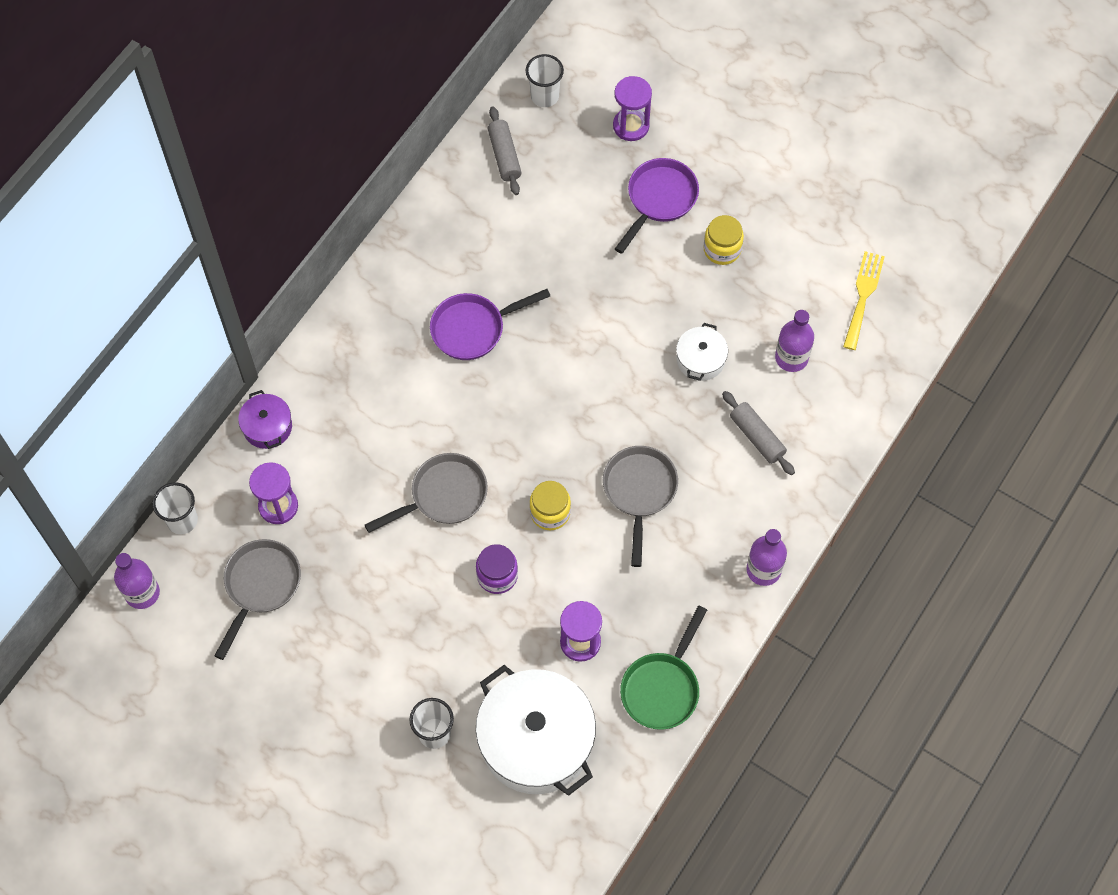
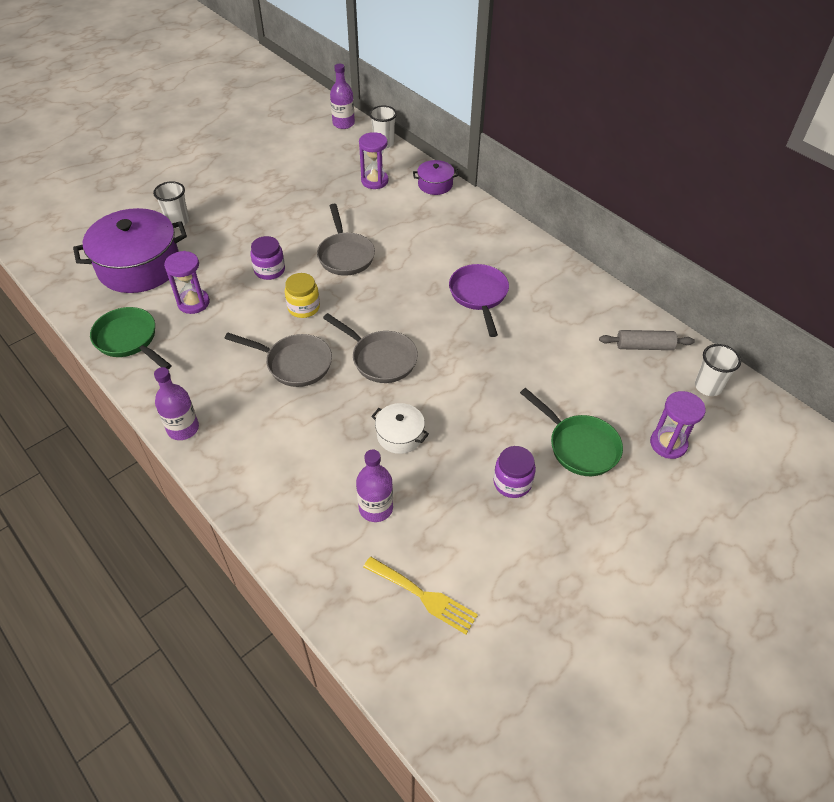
camera: 105 degrees right, 15 degrees down
grey pan [214,539,301,660] -> grey pan moved to [323,313,418,383]
white pot [476,665,596,796] -> purple pot [73,208,187,293]
purple pan [615,158,699,254] -> green pan [520,388,623,476]
yellow jar [703,215,744,265] -> purple jar [493,446,536,498]
grey rolling pin [722,391,795,475] -> none

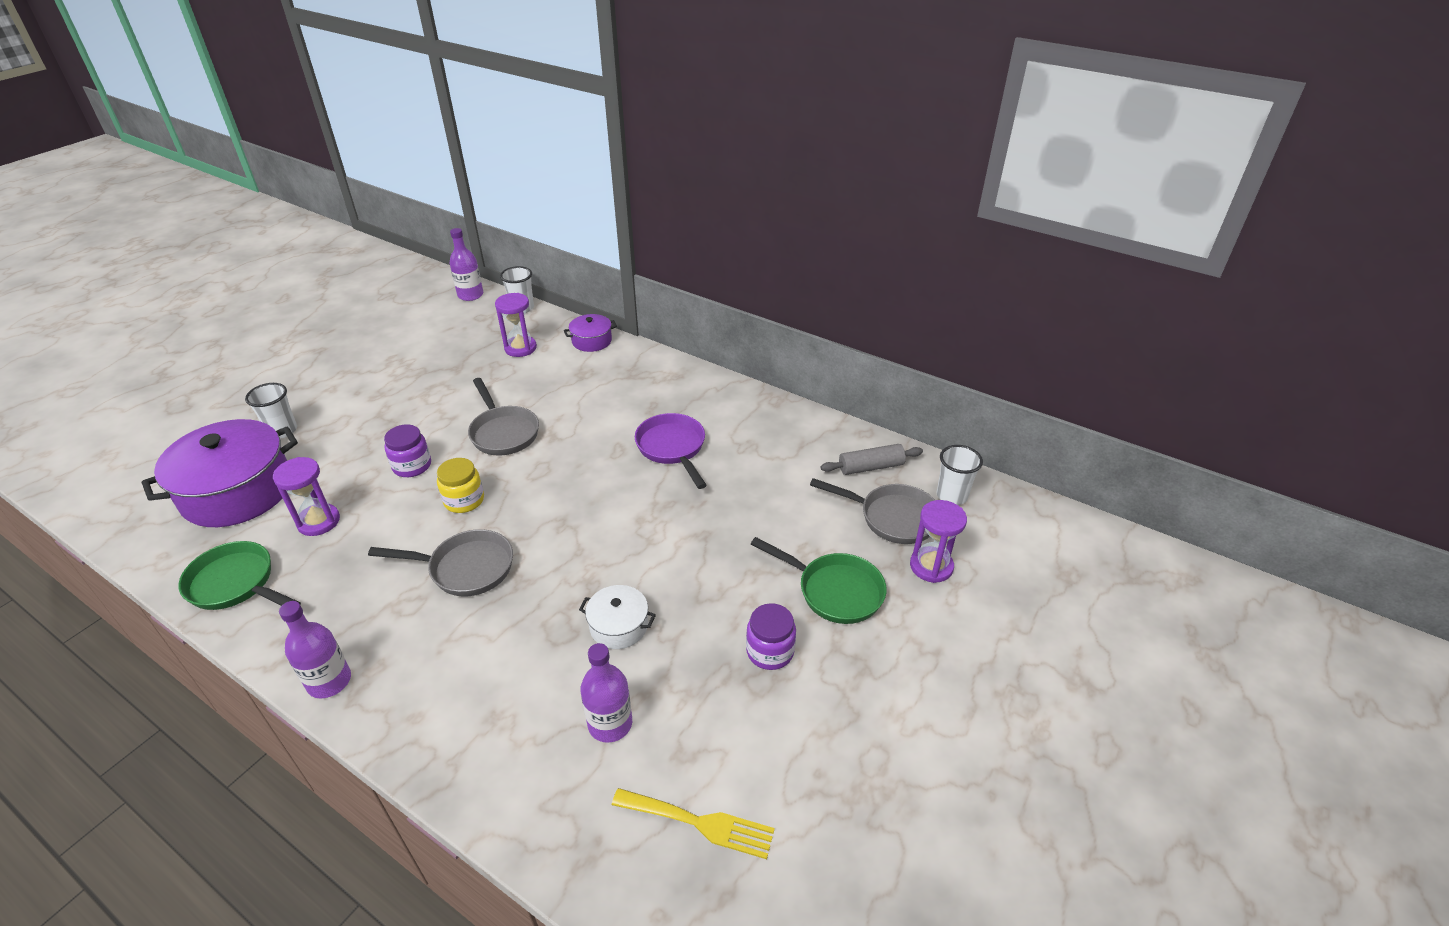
camera: 15 degrees left, 10 degrees down
grey pan [323,313,418,383] -> grey pan moved to [810,478,935,544]

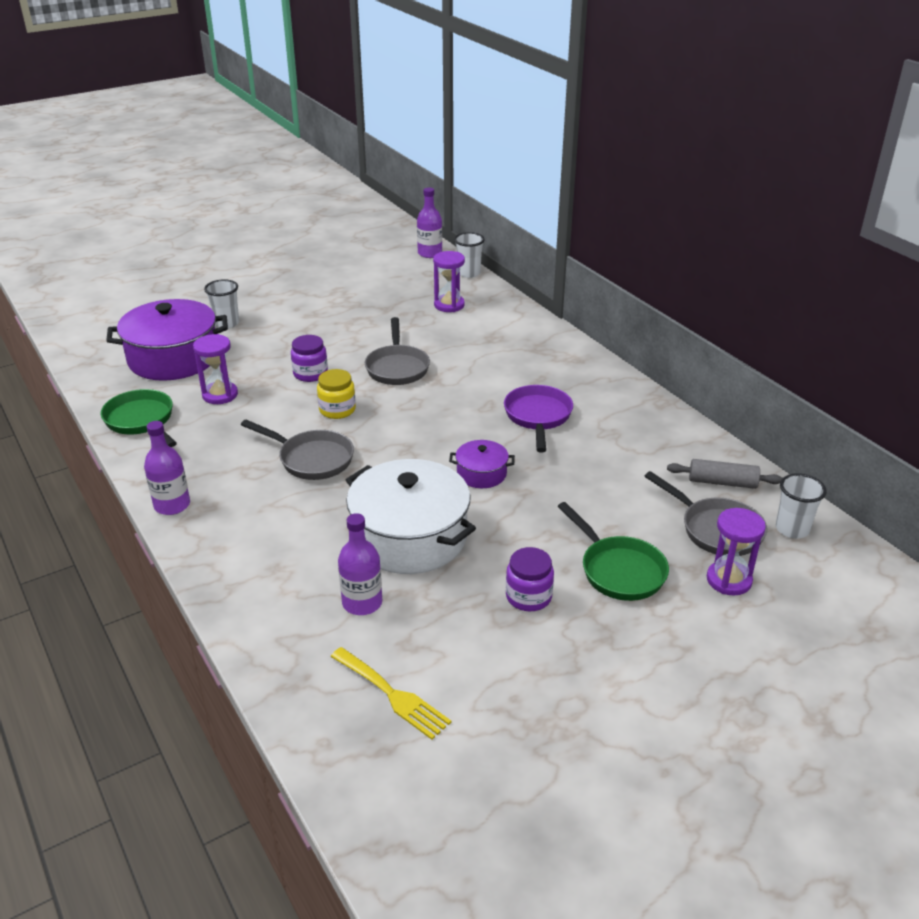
camera: 25 degrees right, 5 degrees down
purple pot [564,314,617,352] -> purple pot moved to [449,440,515,488]
white pot [579,585,656,649] -> white pot [346,459,476,574], size x2.11

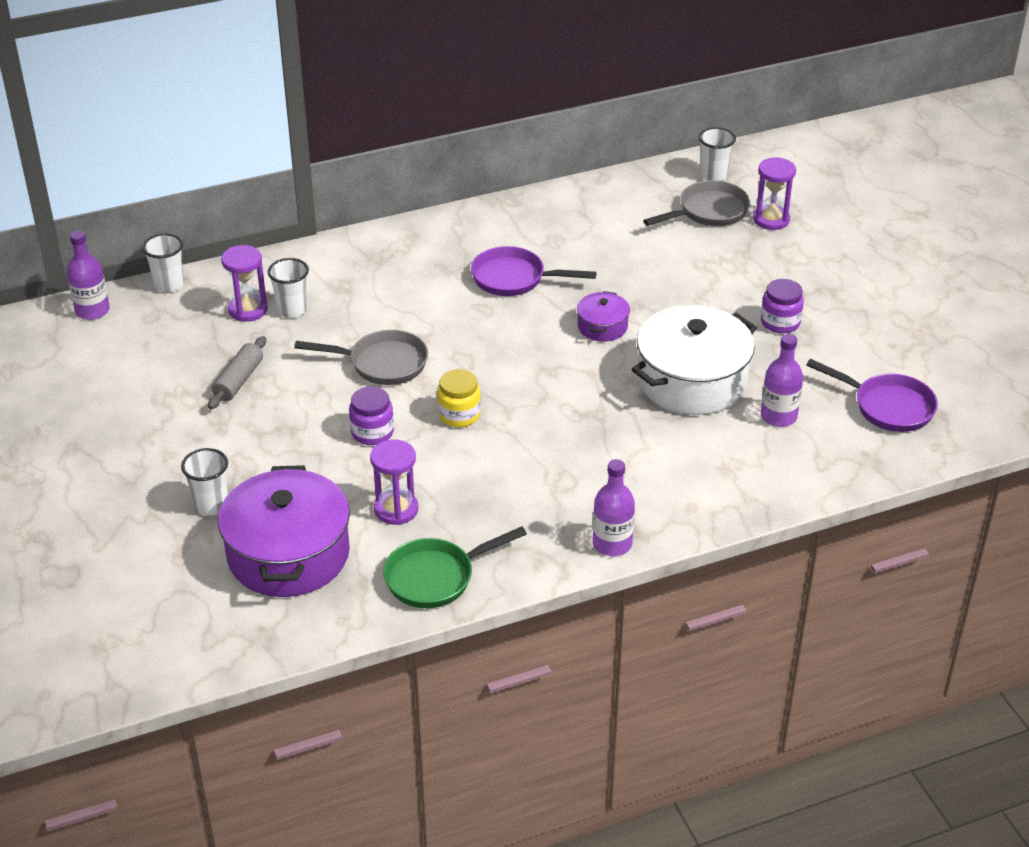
camera: 80 degrees left, 5 degrees up
grey pan [241,420,354,480] -> none
yellow fork [330,647,451,740] -> purple pan [806,359,938,432]
green pan [558,502,669,601] -> none
grey rolling pin [667,459,782,489] -> grey rolling pin moved to [208,336,266,409]
none -> white cup [268,258,309,318]

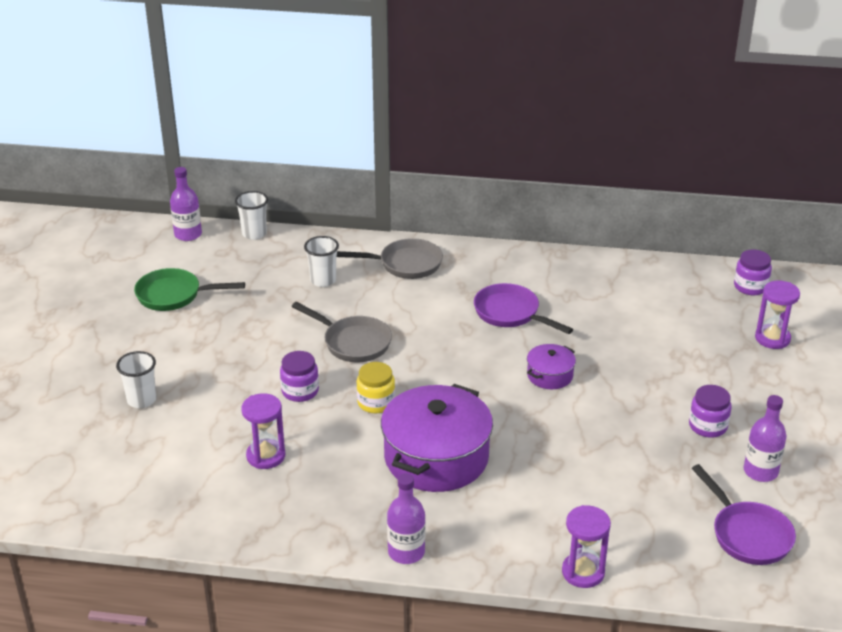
camera: 30 degrees right, 5 degrees down
grey rolling pin [208,336,266,409] -> none
purple pot [218,465,350,597] -> purple pot moved to [381,384,493,492]
purple hourglass [221,245,267,322] -> purple hourglass moved to [562,505,611,588]
green pan [383,527,527,608] -> green pan moved to [134,268,245,311]
white pot [631,305,757,415] -> none
grey pan [643,180,750,226] -> grey pan moved to [337,238,443,279]
white cup [699,127,736,181] -> purple jar [734,249,772,295]
purple bottle [761,334,803,427] -> purple bottle moved to [744,395,787,482]

